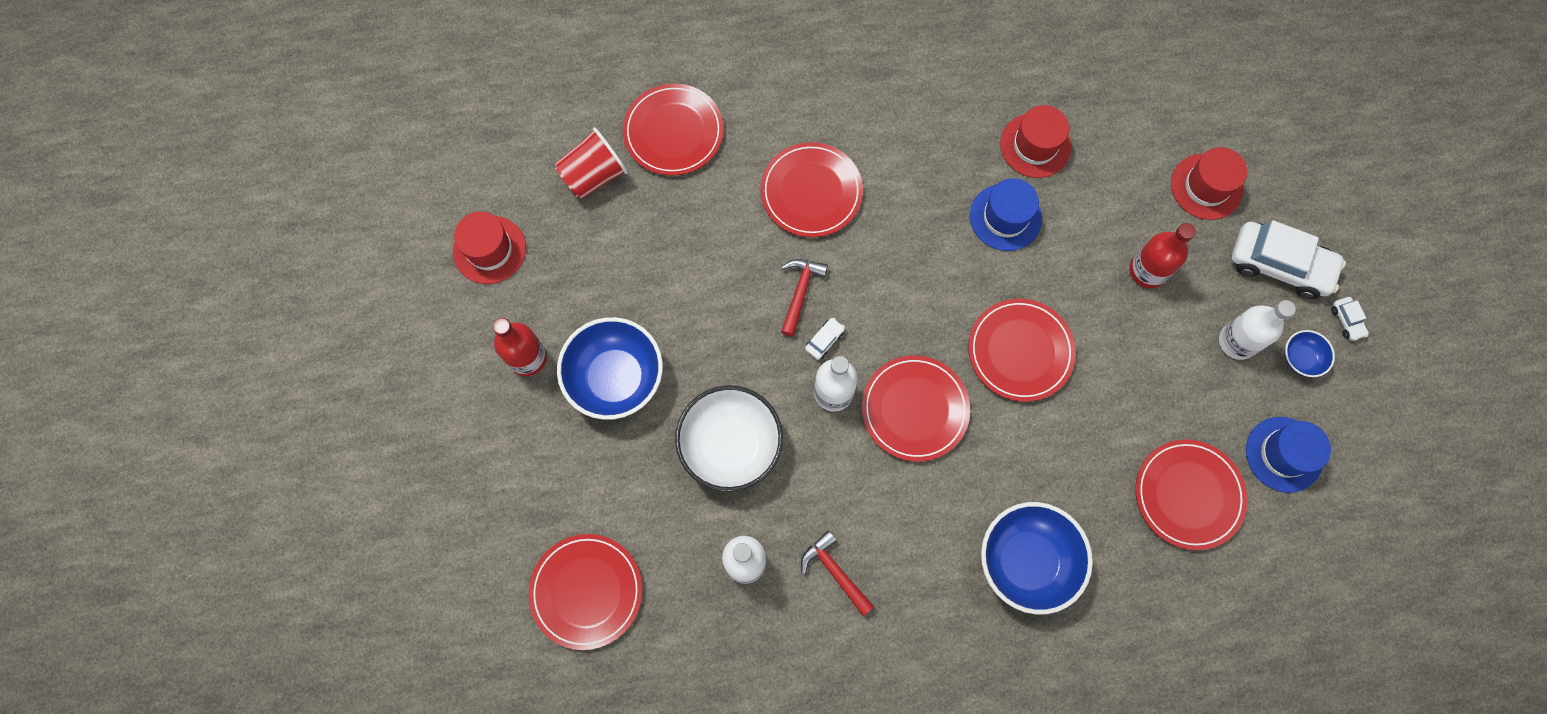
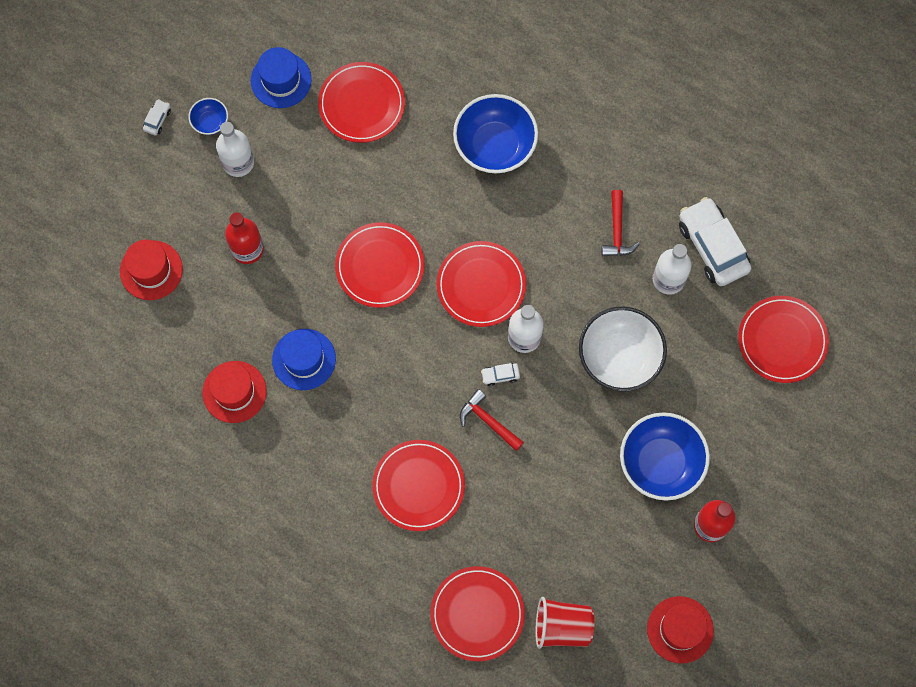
camera: 140 degrees left, 0 degrees up
red hammer [781,259,828,337] -> red hammer turned 75 degrees clockwise [460,389,524,451]
white car [1232,221,1346,299] -> white car moved to [679,197,751,286]

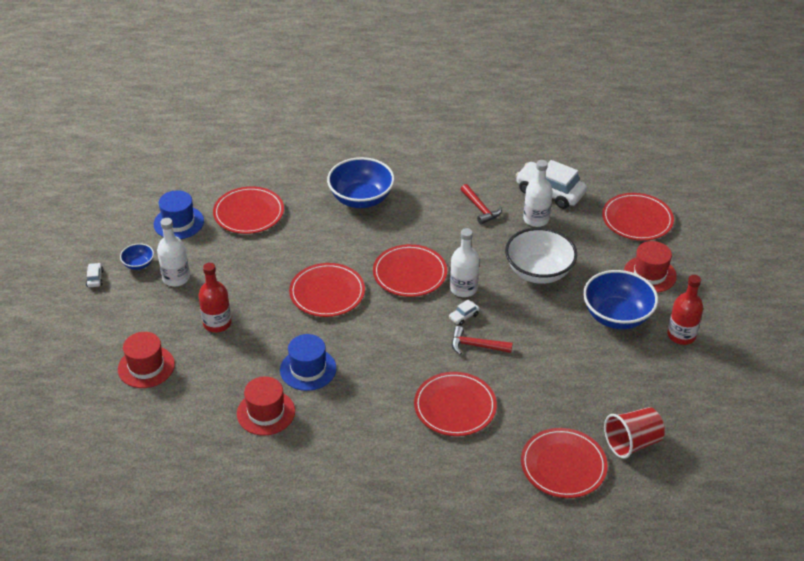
camera: 30 degrees left, 30 degrees down
red hat [647,596,714,664] -> red hat moved to [624,241,677,293]

